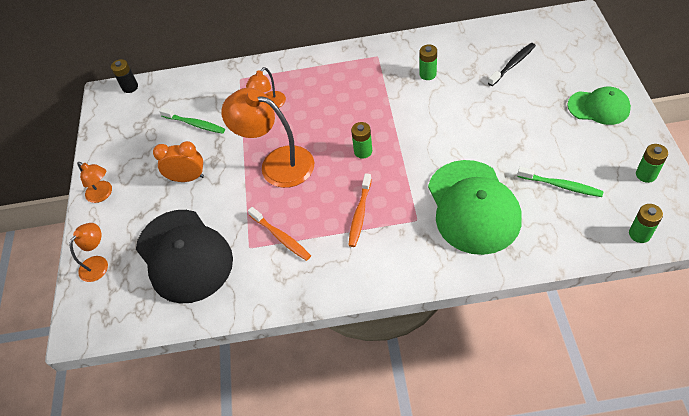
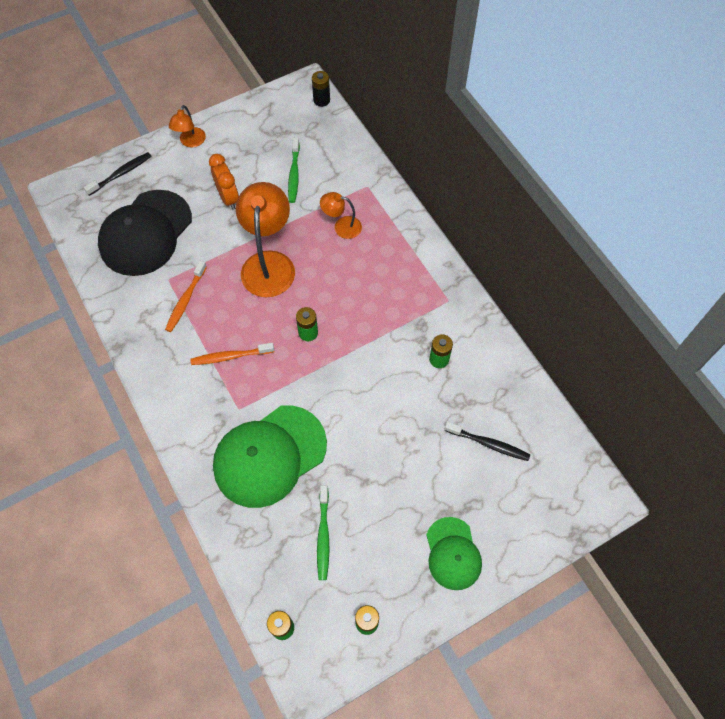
camera: 60 degrees right, 10 degrees up
orange lamp [70,223,108,282] -> black toothbrush [84,152,151,196]

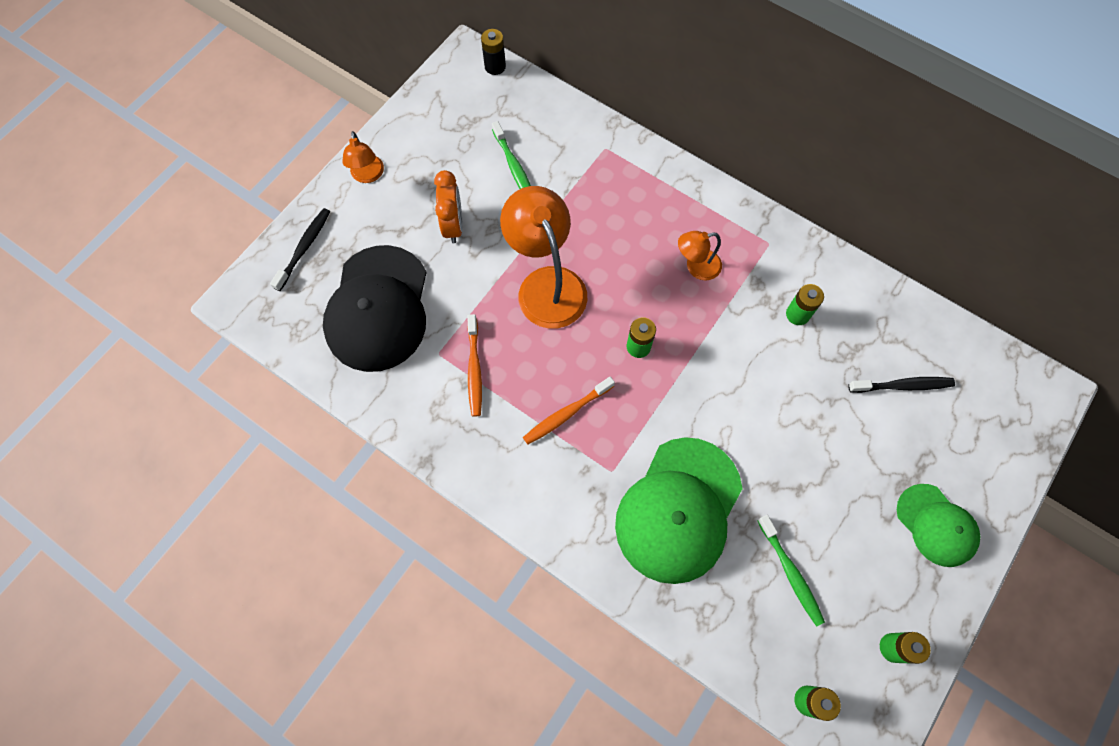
camera: 25 degrees left, 5 degrees up
orange clock [209,154,239,210] -> orange clock turned 45 degrees clockwise [434,170,463,243]
orange lamp [320,192,362,239] -> orange lamp moved to [678,231,722,281]

